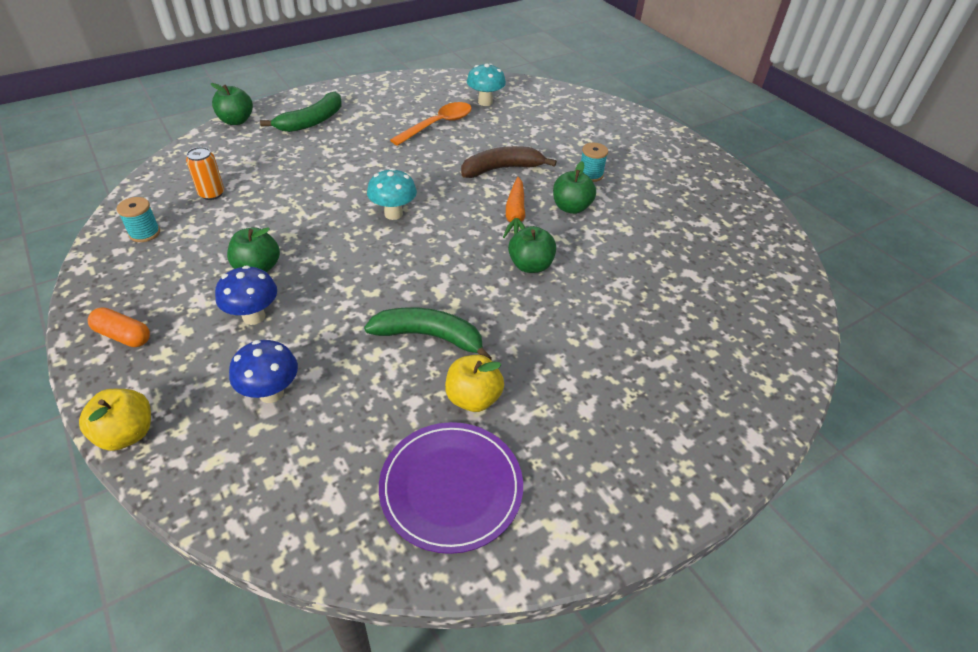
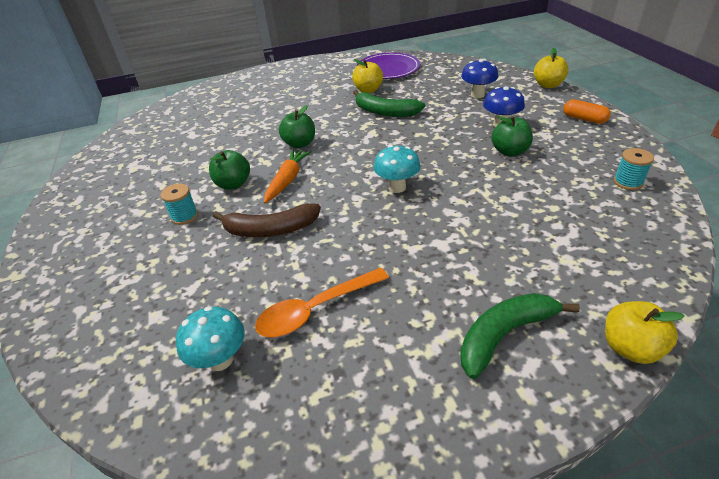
camera: 160 degrees left, 5 degrees down
orange can [186,147,224,200] -> none
green apple [211,83,253,125] -> yellow apple [605,301,685,364]

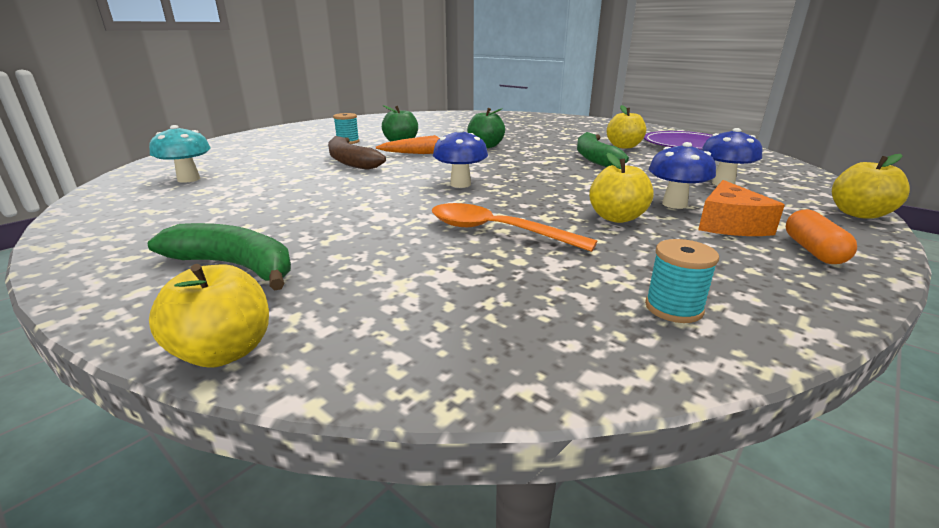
camera: 55 degrees right, 15 degrees down
orange spoon [255,268,389,337] -> orange spoon moved to [432,203,598,252]
turquoise mushroom [373,145,421,193] -> blue mushroom [433,128,488,188]
green apple [491,116,533,156] -> yellow apple [589,153,654,223]
none -> orange cheese [698,180,785,236]

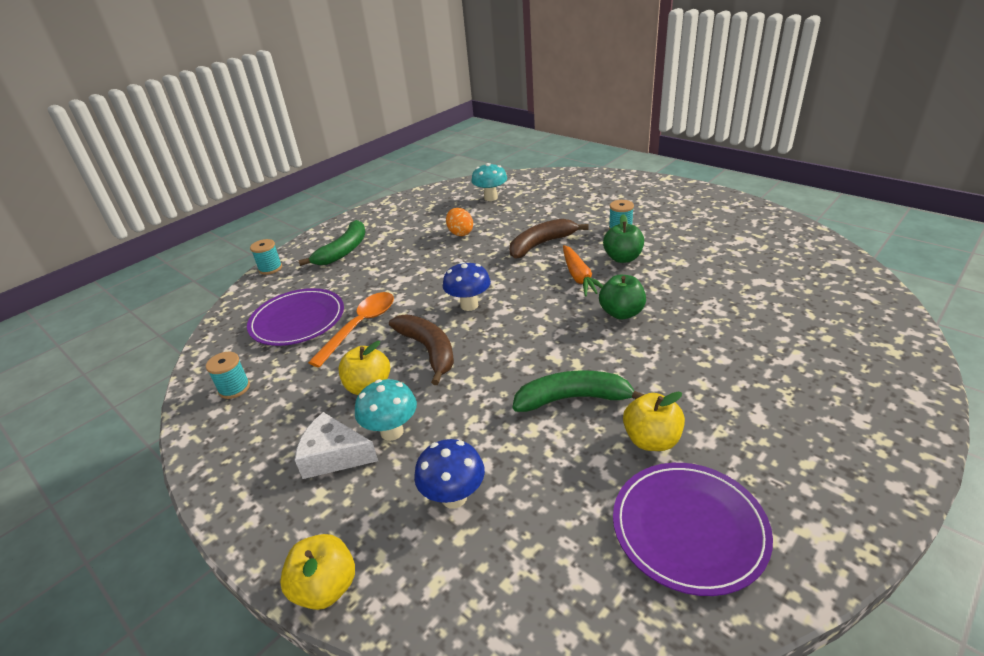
camera: 95 degrees right, 10 degrees up
yellow apple [149,264,269,368] -> turquoise spool [250,239,282,275]
blue mushroom [649,142,716,209] -> turquoise mushroom [355,379,417,441]
orange cheese [698,180,785,236] -> white cheese [295,412,378,479]
orange capsule [786,209,857,264] -> none
none -> purple plate [247,288,344,346]
none -> brown banana [389,314,454,385]
none -> orange egg [446,208,473,236]

